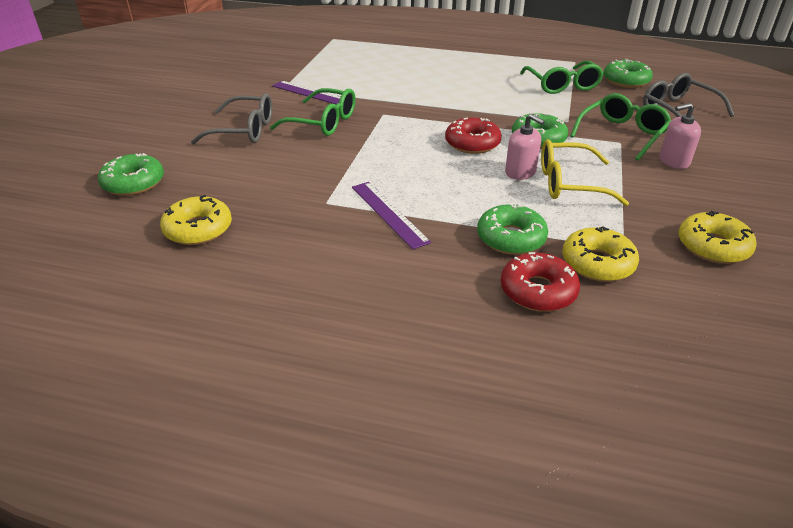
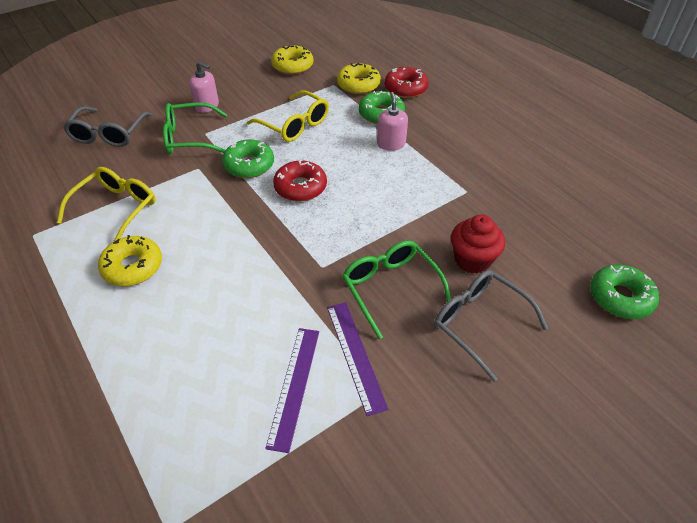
camera: 140 degrees left, 10 degrees up
yellow donut [160,195,232,245] -> yellow donut moved to [98,235,162,286]
purple ruler [352,182,431,250] -> purple ruler moved to [265,328,319,453]
pink soap dispenser [505,114,545,180] -> pink soap dispenser moved to [377,92,408,151]
green glasses [520,60,604,94] -> yellow glasses [57,167,156,242]
green donut [604,59,653,88] -> none
none -> red cupcake [451,214,505,274]

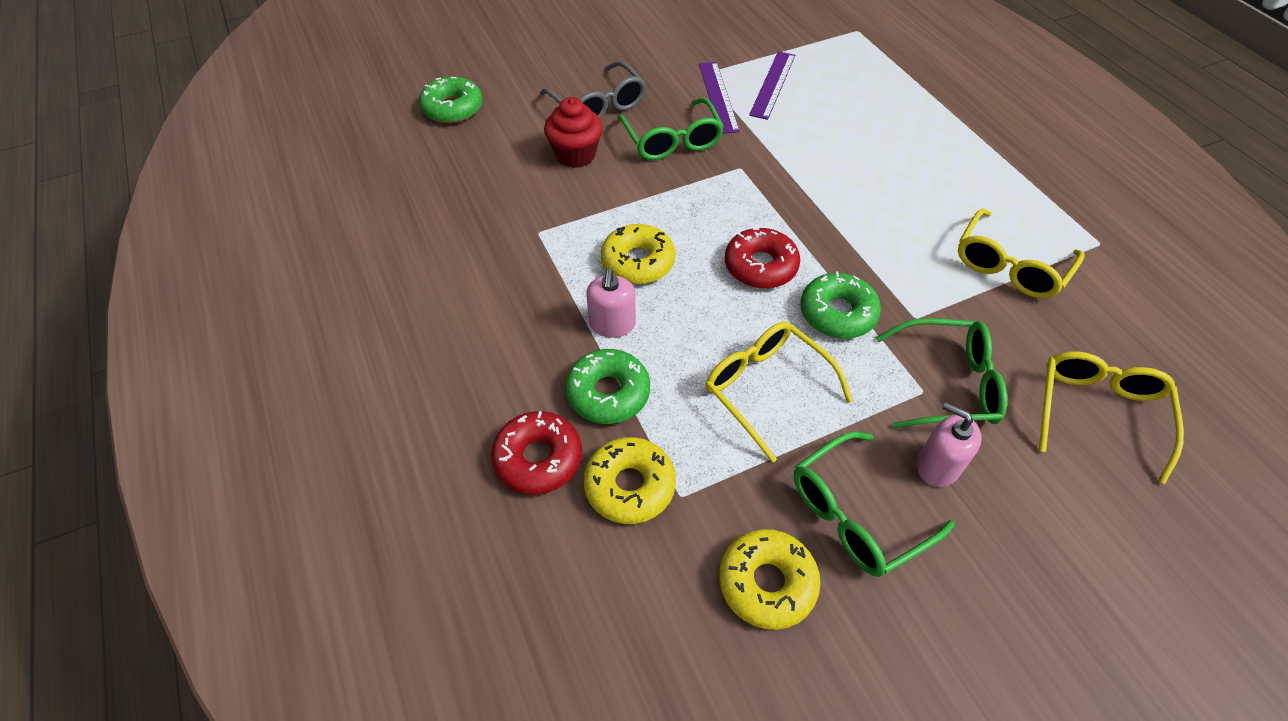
camera: 170 degrees left, 5 degrees up
grey glasses [63,106,152,147] -> yellow glasses [1039,352,1184,484]
yellow donut [98,235,162,286] -> yellow donut moved to [601,224,676,284]
none -> green glasses [794,431,955,577]

